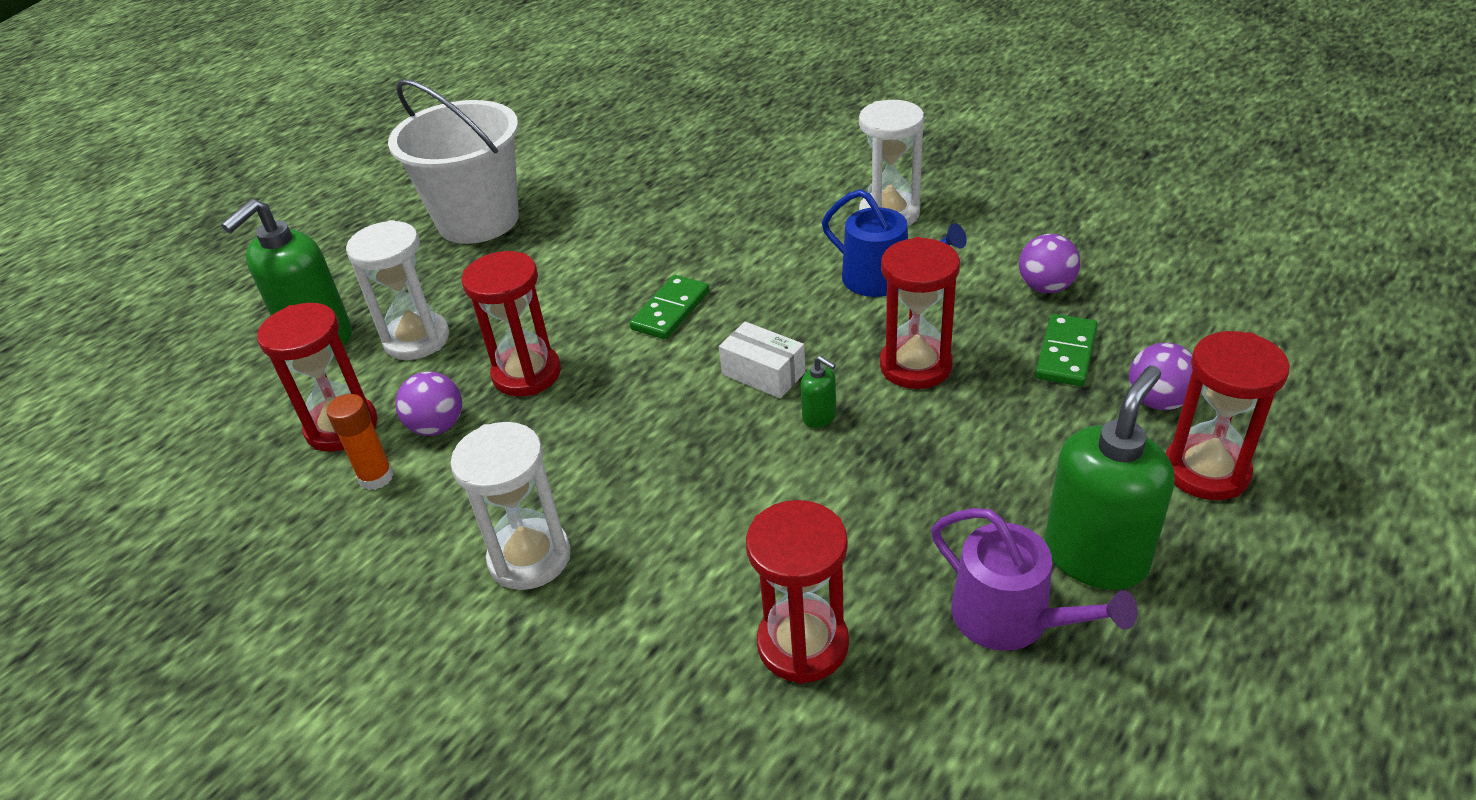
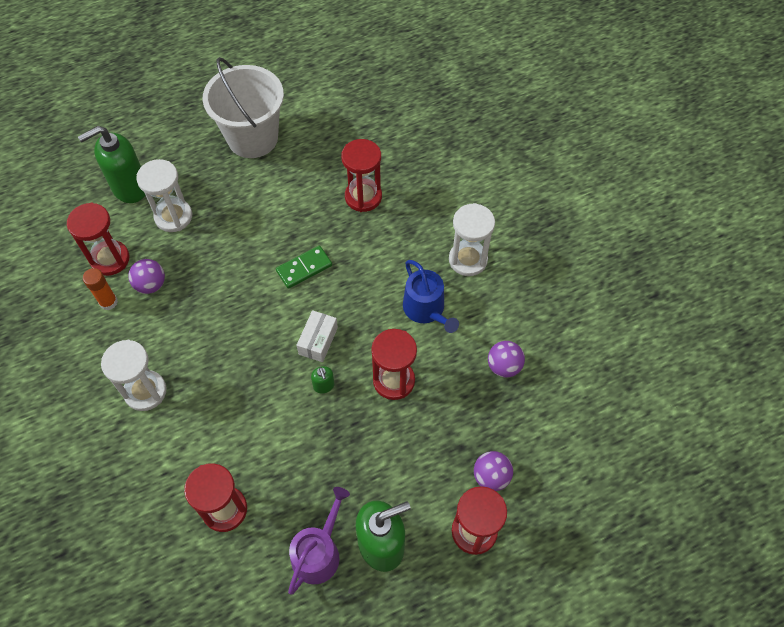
camera: 25 degrees right, 20 degrees up
red hourglass [462,251,561,396] -> red hourglass moved to [341,139,382,212]
white box [719,322,805,399] -> white box turned 45 degrees clockwise [297,310,338,362]
purple watering can [931,508,1138,651] -> purple watering can turned 135 degrees counterclockwise [288,487,350,594]
green domino [1035,314,1098,386] -> none

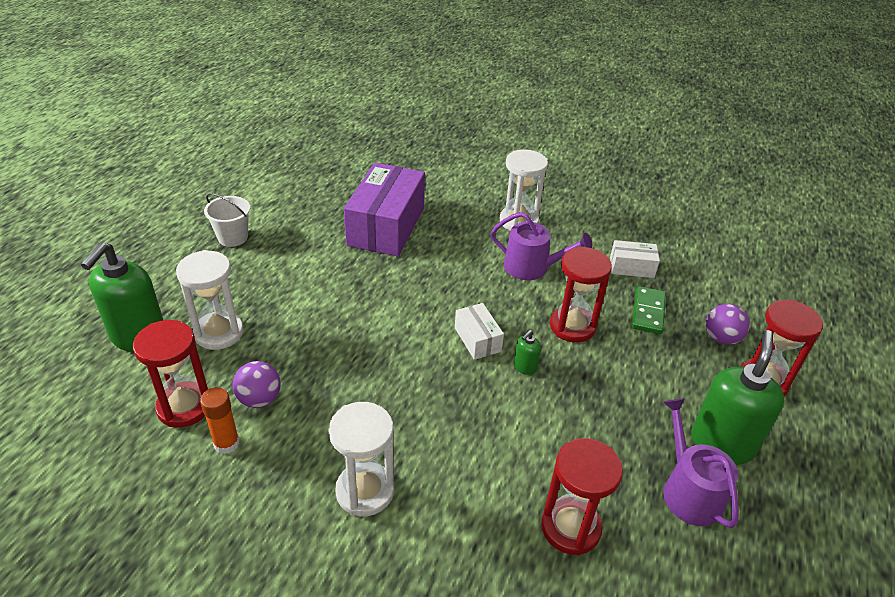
camera: 45 degrees left, 20 degrees down
white bucket [203,57,284,158] -> white bucket [204,193,250,247], size x0.50
green domino [276,246,332,289] -> green domino moved to [632,286,666,334]
green soap dispenser [311,366,334,393] -> green soap dispenser turned 105 degrees clockwise [514,330,541,375]
red hourglass [341,139,382,212] -> purple box [344,163,425,257]
blue watering can [403,260,459,333] -> purple watering can [490,212,592,280]
purple ball [488,341,525,378] -> white box [610,240,660,278]

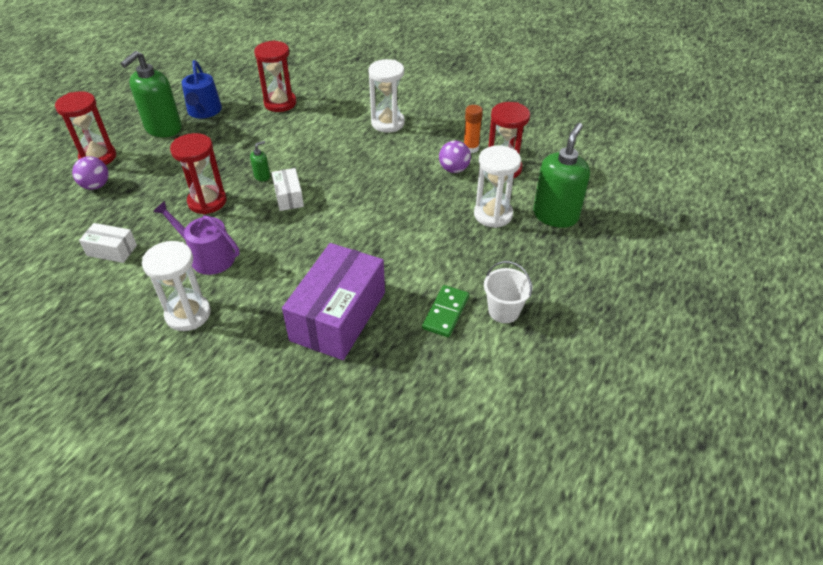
camera: 170 degrees left, 5 degrees up
green domino [632,286,666,334] -> green domino moved to [422,285,469,337]
purple watering can [663,398,739,528] -> blue watering can [182,60,222,118]

